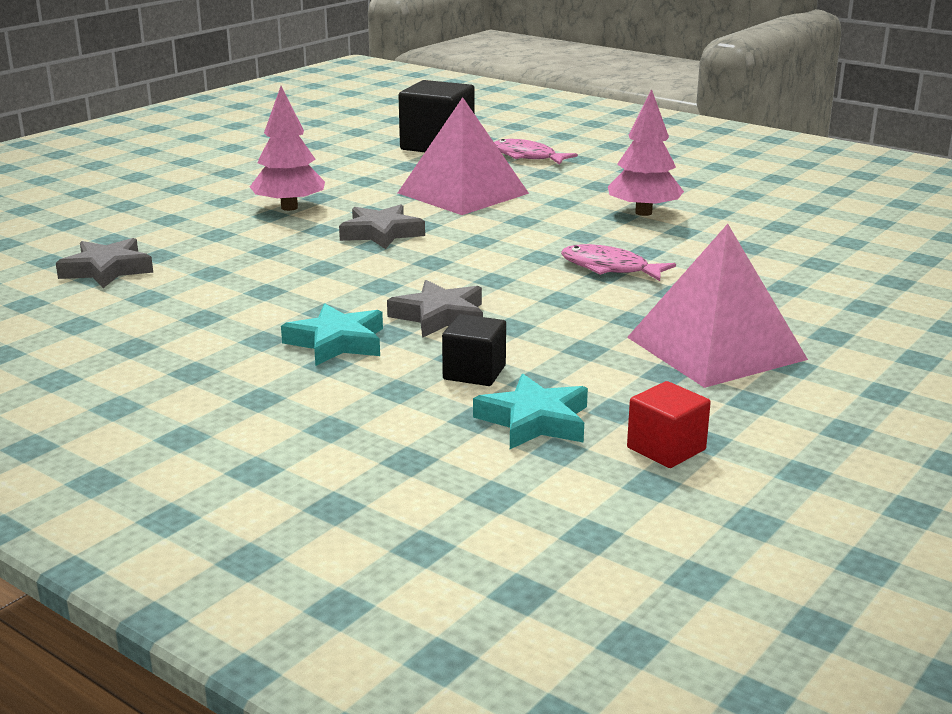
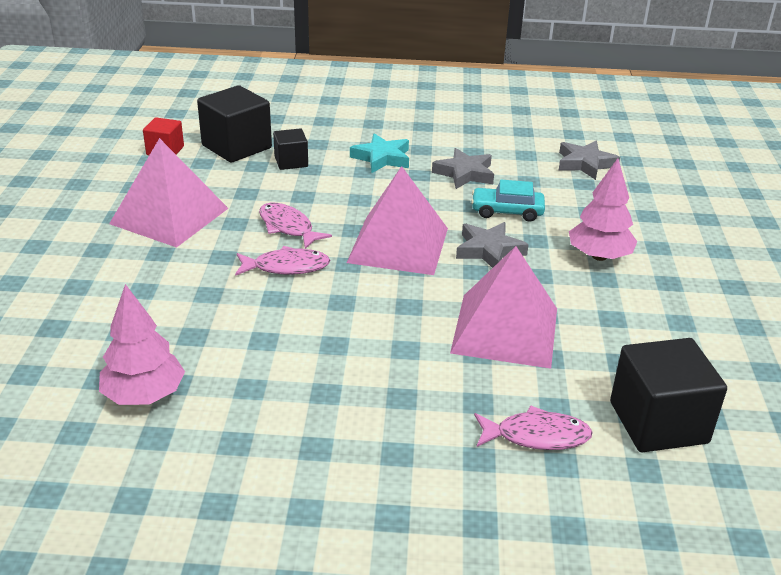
camera: 145 degrees right, 10 degrees up
grey star [387,280,483,338] -> grey star moved to [432,148,494,189]
turquoise star [473,374,588,449] -> black cube [197,85,272,163]
pink tree [608,89,684,216] -> pink tree moved to [99,284,185,405]
none -> pink fish [259,202,332,249]
none -> pink pyramid [347,166,448,275]
none -> turquoise car [471,180,545,222]

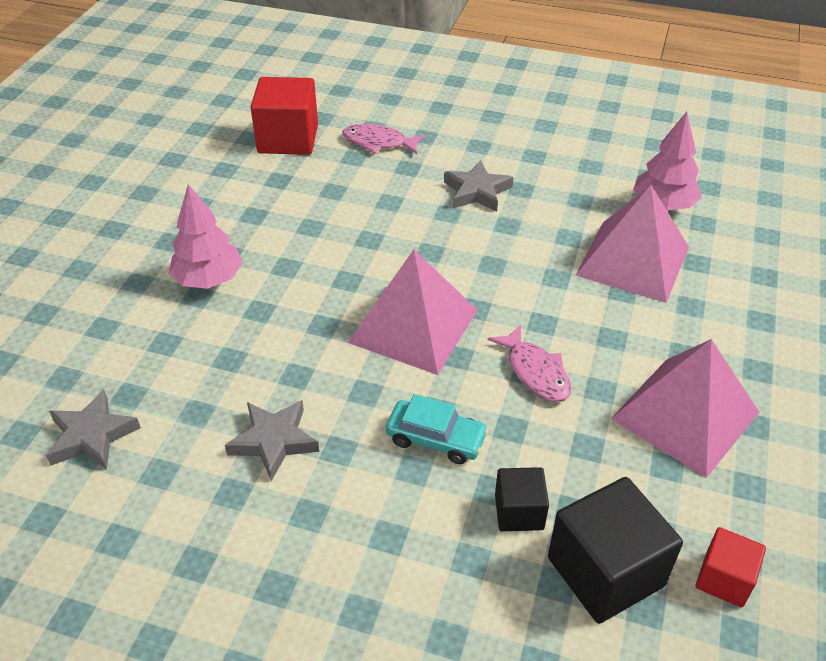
camera: 165 degrees left, 10 degrees up
pink fish [235,246,330,276] -> none
turquoise star [350,133,409,173] -> none
pink pyramid [450,246,557,369] -> pink pyramid moved to [575,185,689,303]
grey star [456,222,529,268] -> grey star moved to [444,160,514,212]
turquoise car [471,180,545,222] -> turquoise car moved to [386,394,489,464]
black cube [610,338,727,452] -> red cube [251,77,318,155]

